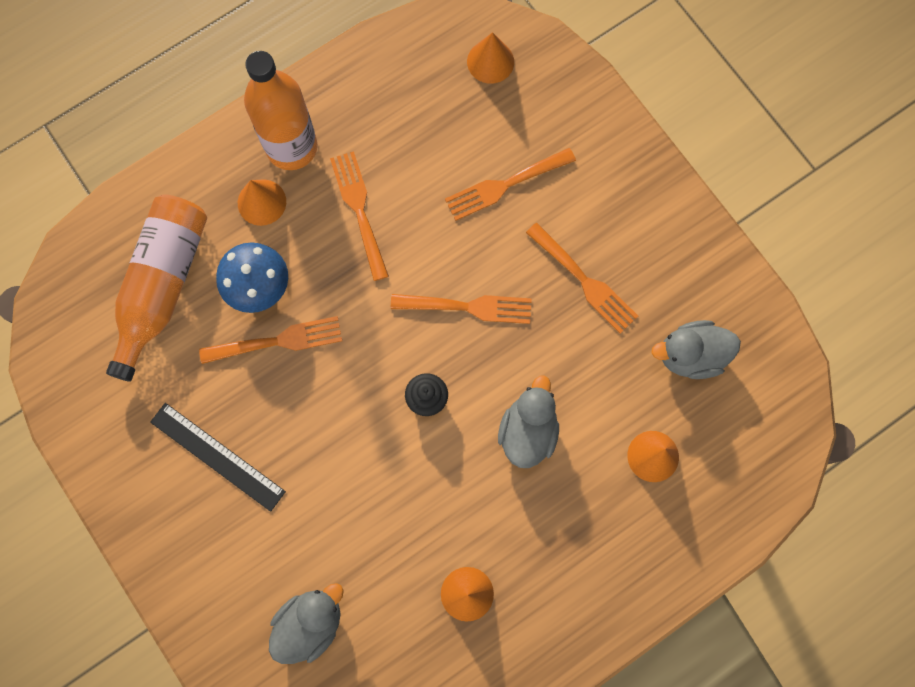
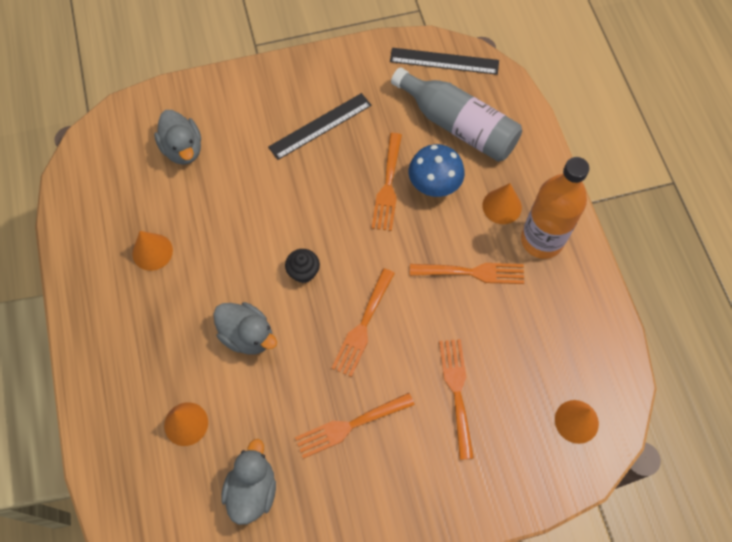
camera: 110 degrees right, 10 degrees down
orange bottle [106,194,207,382] -> grey bottle [391,67,522,162]
none -> black ruler [390,48,499,75]

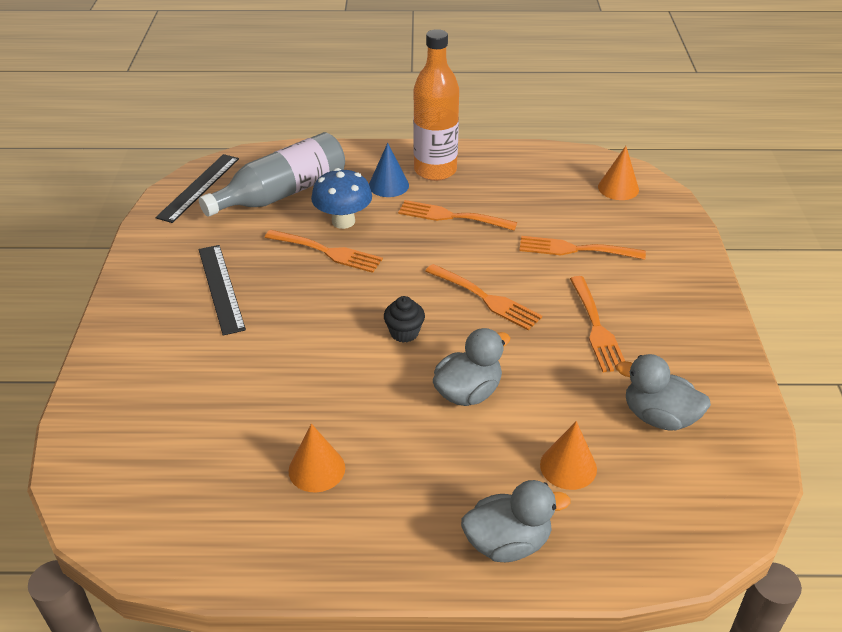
camera: 75 degrees left, 25 degrees down
grey duck [154,110,201,165] -> grey duck moved to [461,480,570,562]
orange fork [410,263,524,284] -> orange fork turned 90 degrees counterclockwise [398,200,517,231]
orange cone [483,183,522,224] -> blue cone [369,143,409,197]

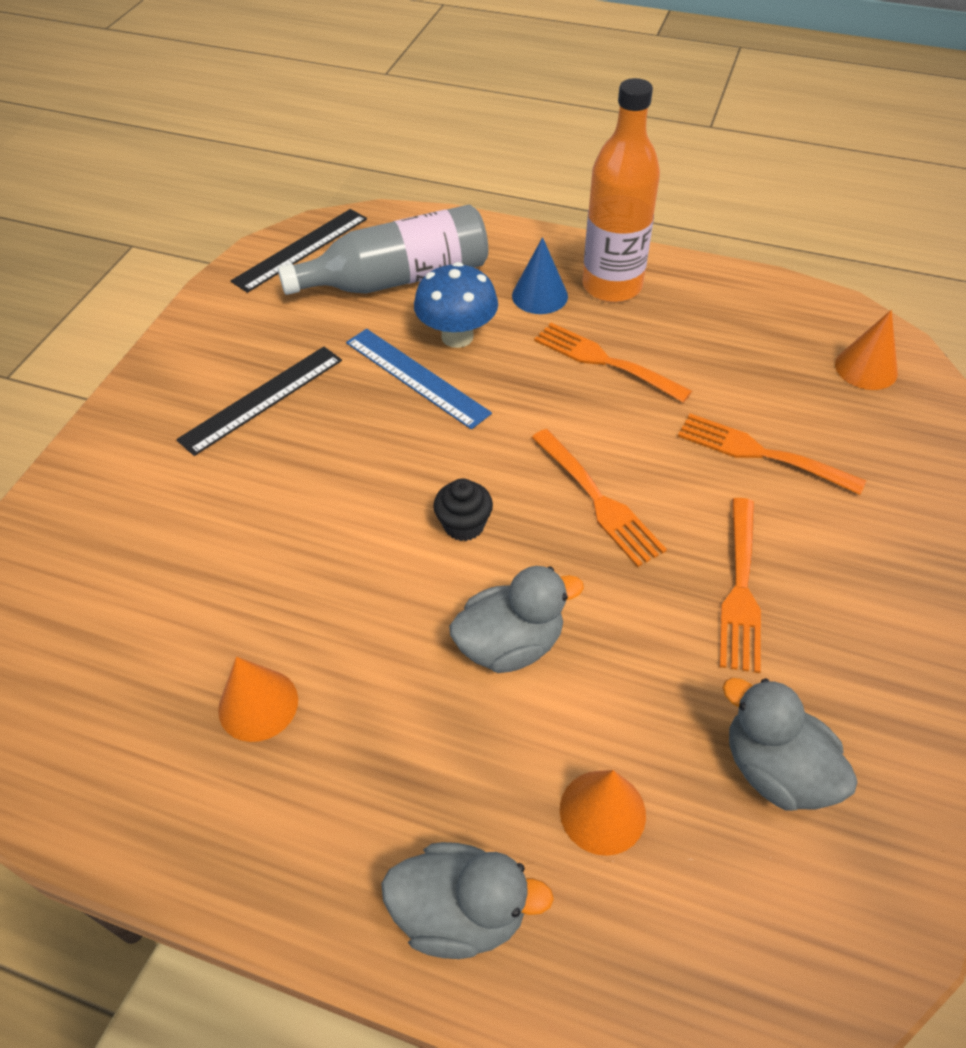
camera: 20 degrees right, 10 degrees up
black ruler [199,245,246,336] -> black ruler turned 45 degrees clockwise [176,347,342,456]
orange fork [265,230,383,273] -> blue ruler [346,329,492,430]

